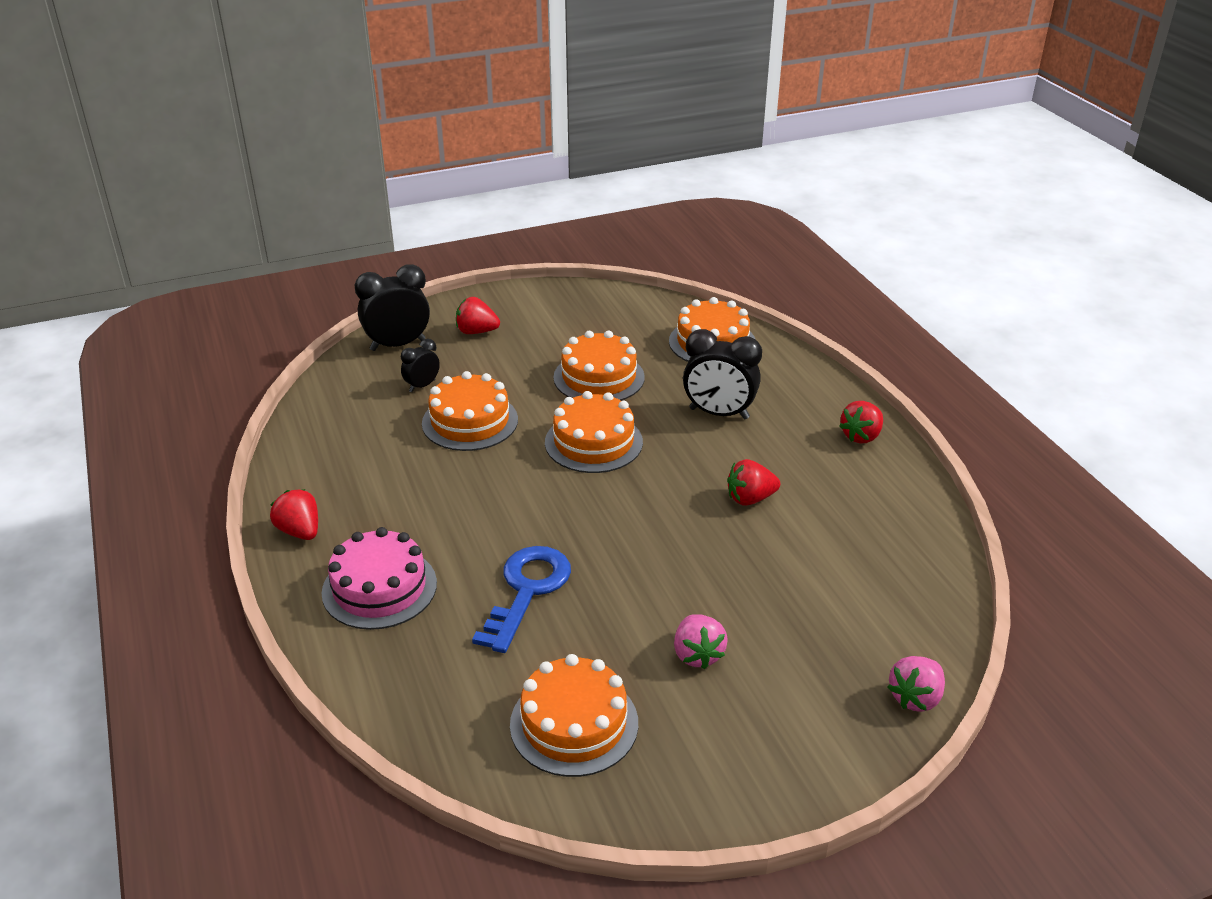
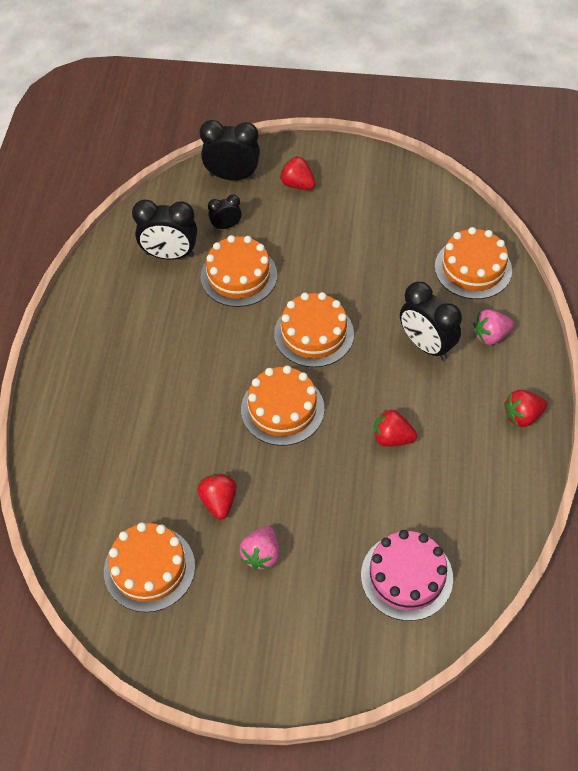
camera: 30 degrees right, 20 degrees up
red strawberry [270,489,318,540] -> red strawberry moved to [197,474,237,520]
pink cake [322,527,437,630] -> pink cake moved to [361,530,453,621]
blue key [472,546,571,653] -> none
orange cake [553,331,645,401] -> orange cake moved to [241,365,324,446]
pink strawberry [888,656,945,712] -> pink strawberry moved to [473,309,514,345]
none -> black clock [132,200,197,260]

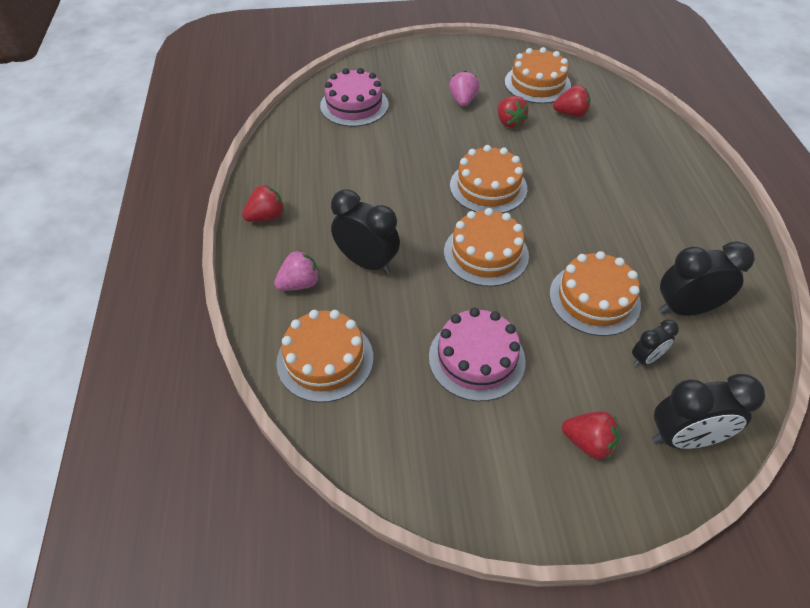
camera: 165 degrees right, 5 degrees down
red strawberry [374,410,417,447] -> red strawberry moved to [553,85,591,117]
none -> pink cake [429,308,526,401]

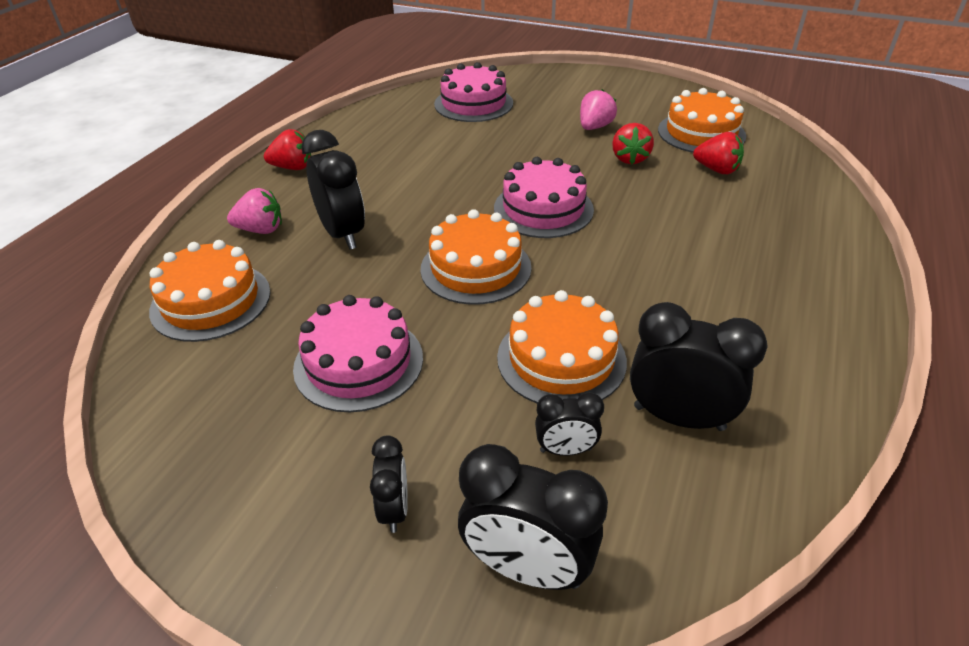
camera: 30 degrees right, 10 degrees down
orange cake [450,145,527,213] -> pink cake [494,157,594,238]
red strawberry [562,411,619,459] -> black clock [370,436,408,533]

